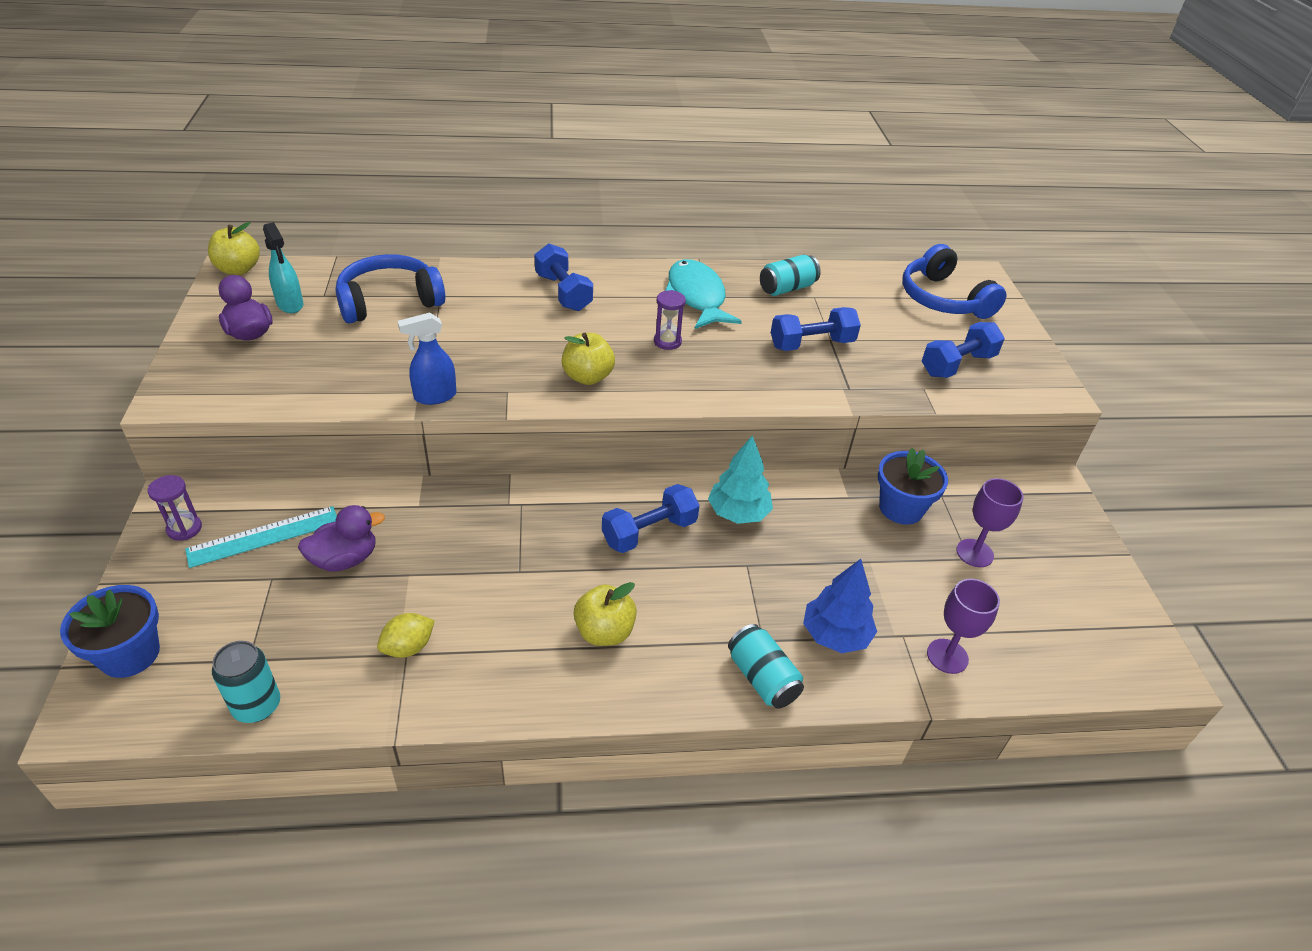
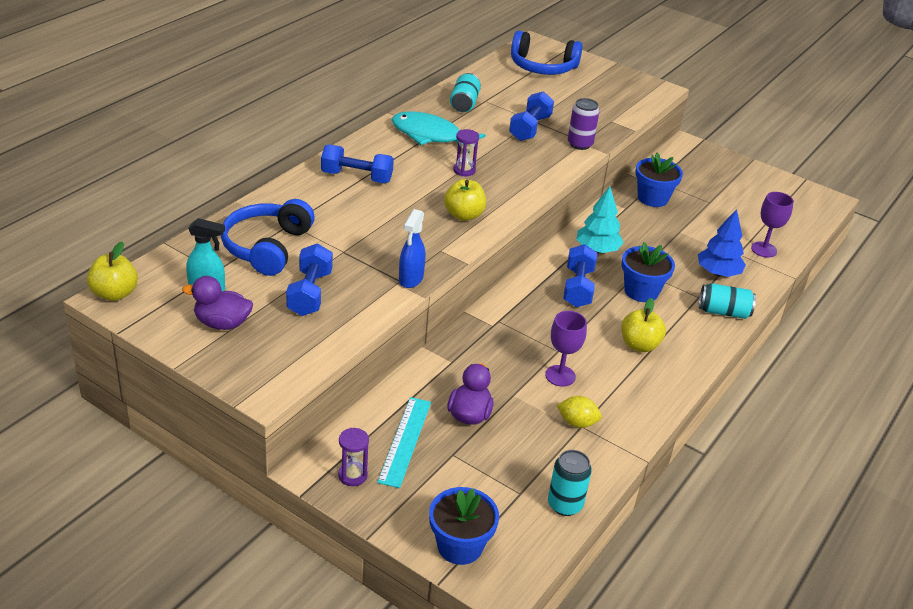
camera: 50 degrees left, 5 degrees down
yellow lemon [377,613,435,658] -> yellow lemon turned 75 degrees counterclockwise [557,396,602,428]
blue dumbbell [922,322,1005,378] -> blue dumbbell moved to [286,244,333,316]
purple goblet [956,478,1023,567] -> purple goblet moved to [545,311,587,387]
none -> purple can [568,98,600,150]
none -> blue flower pot [622,242,675,302]

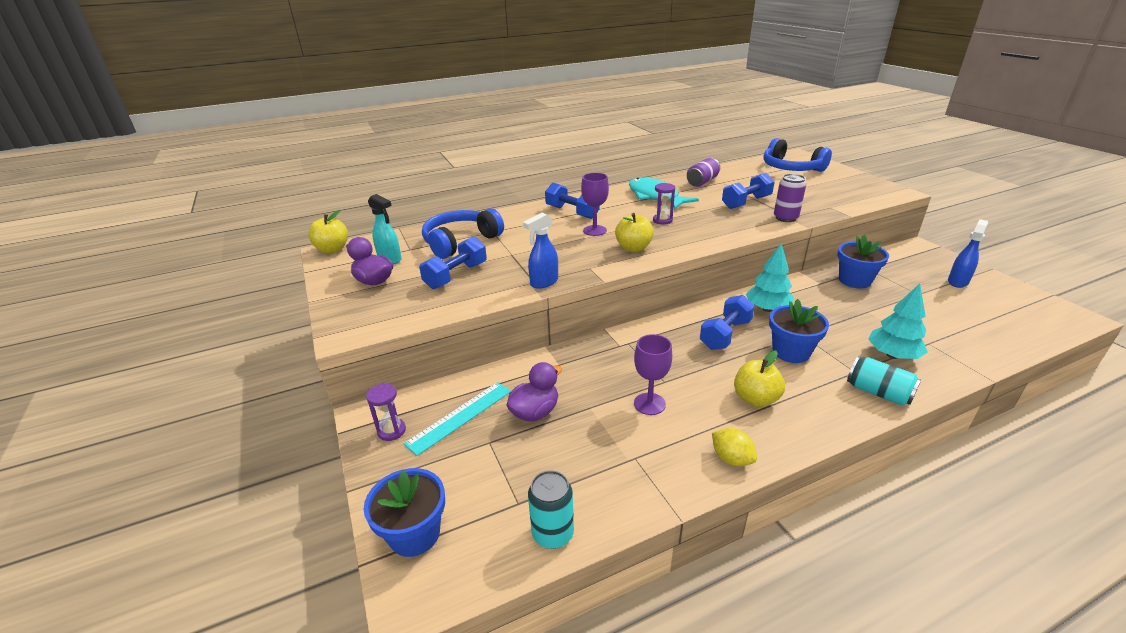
camera: 35 degrees right, 5 degrees down
turquoise can [450,73,481,112] -> purple can [687,158,720,187]
yellow lemon [557,396,602,428] -> yellow lemon moved to [712,428,757,466]
blue tree [698,209,746,277] -> turquoise tree [868,284,928,359]
purple goblet [751,192,794,258] -> purple goblet moved to [581,173,609,236]
none -> blue spray bottle [948,219,988,288]

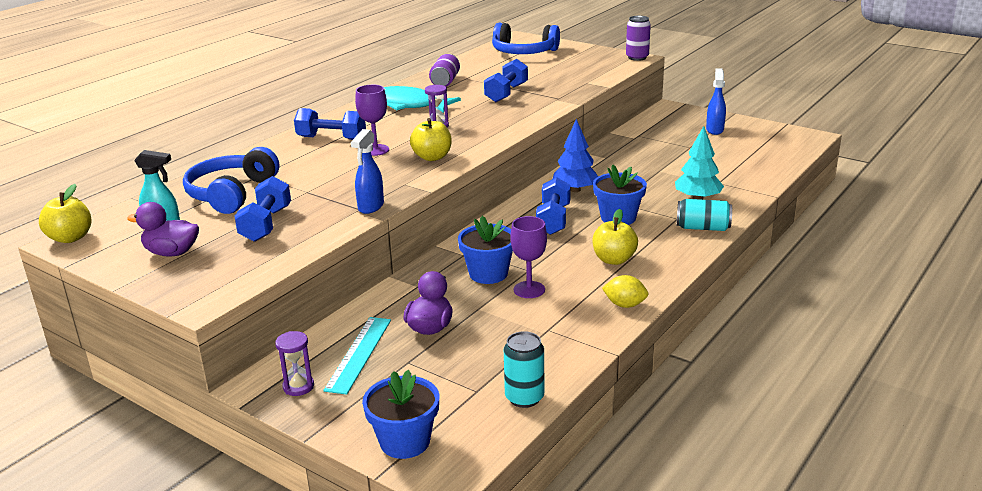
camera: 30 degrees left, 5 degrees down
turquoise tree [746,243,794,312] -> blue tree [552,119,598,192]
purple can [774,174,806,222] -> purple can moved to [626,16,651,61]
blue flower pot [837,234,889,288] -> blue flower pot moved to [458,216,513,284]

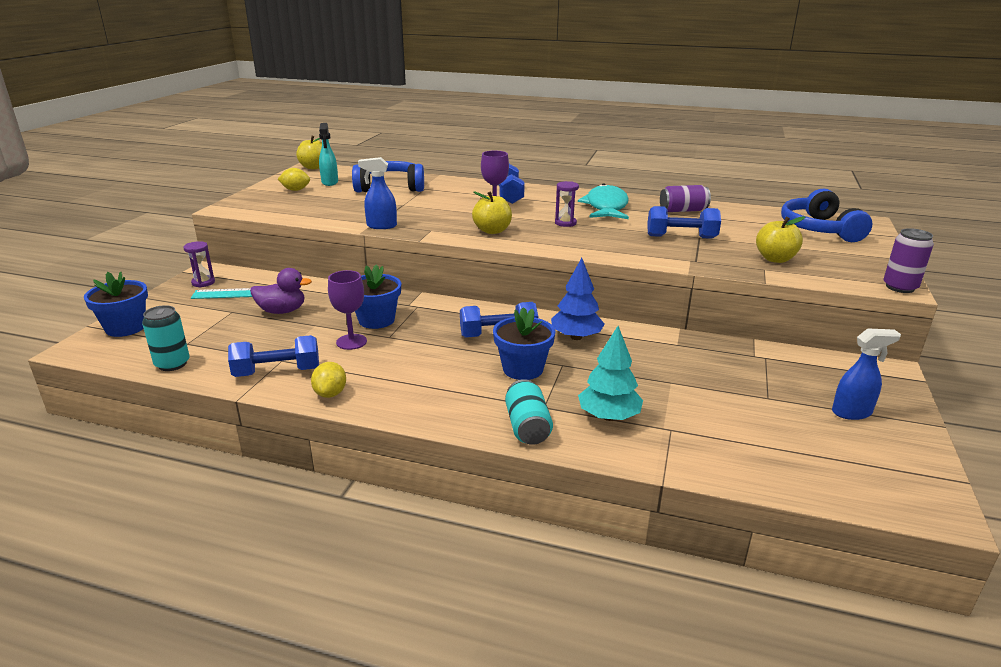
camera: 70 degrees right, 0 degrees up
purple duck [127,202,199,256] -> yellow lemon [278,168,310,191]
blue dumbbell [234,176,291,242] -> blue dumbbell moved to [228,335,319,377]
yellow apple [593,209,638,265] -> yellow apple moved to [756,216,805,263]

